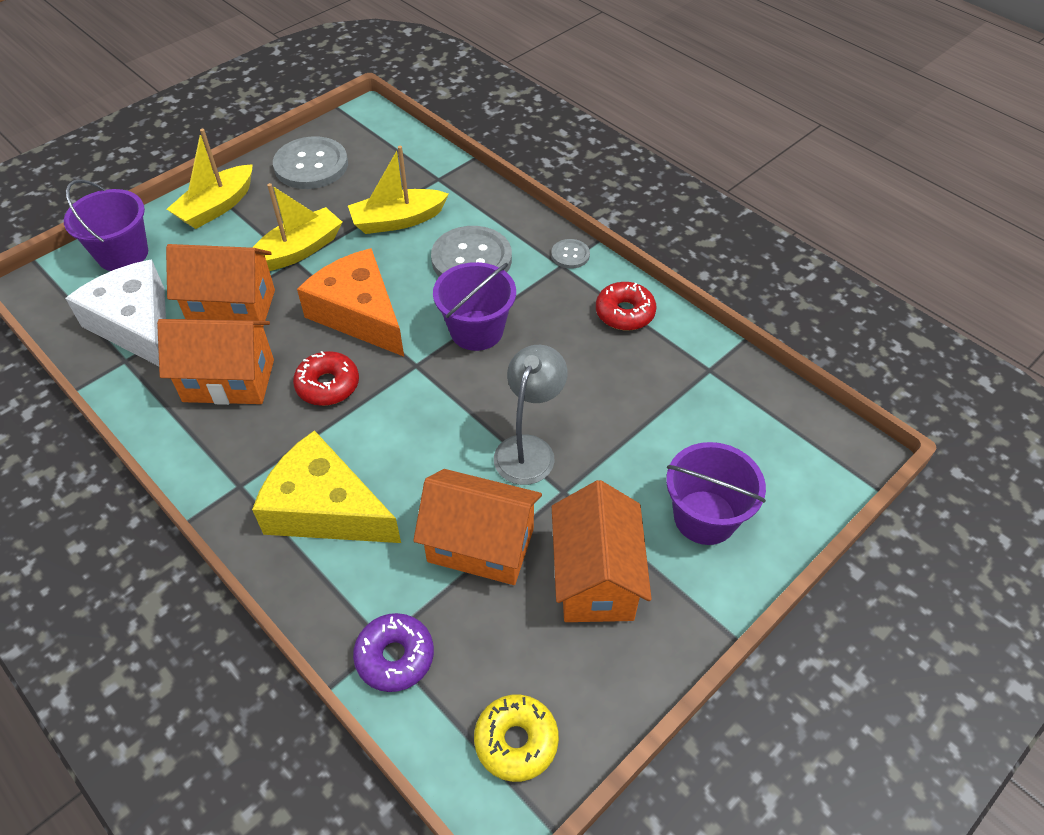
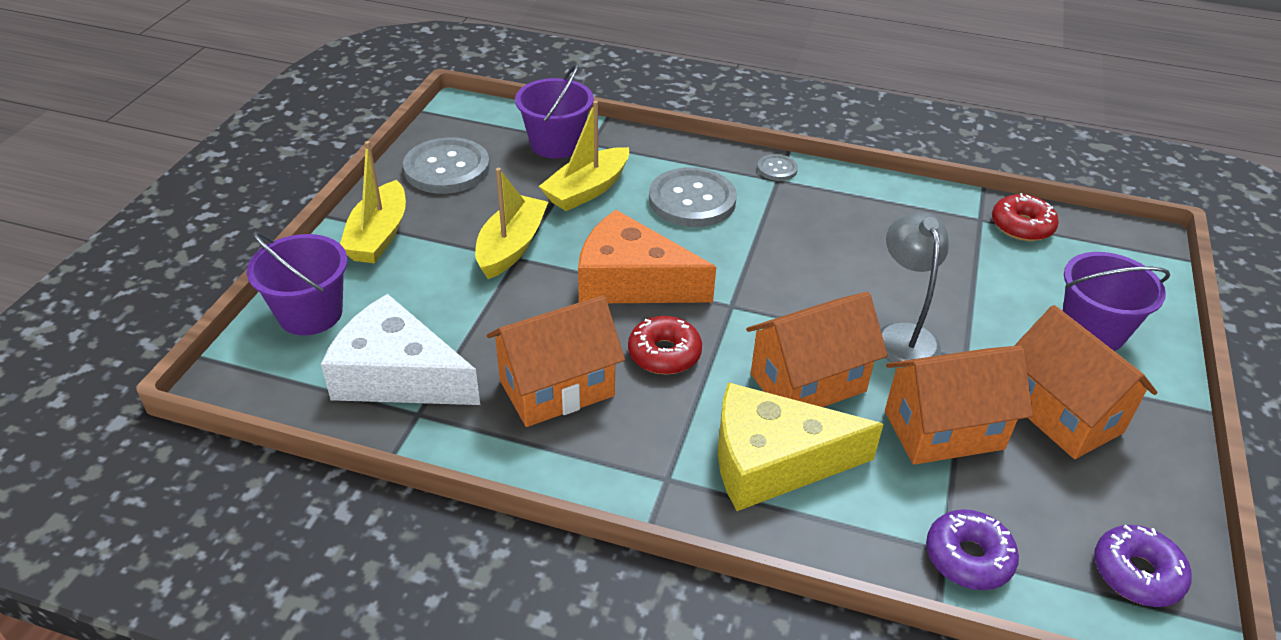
camera: 30 degrees left, 10 degrees down
orange house [166,244,275,326] -> orange house moved to [746,292,888,407]
purple bucket [433,262,516,351] -> purple bucket moved to [515,63,594,159]
yellow donut [474,695,559,782] -> purple donut [1094,525,1191,607]
red donut [596,282,656,331] -> red donut moved to [992,193,1059,241]

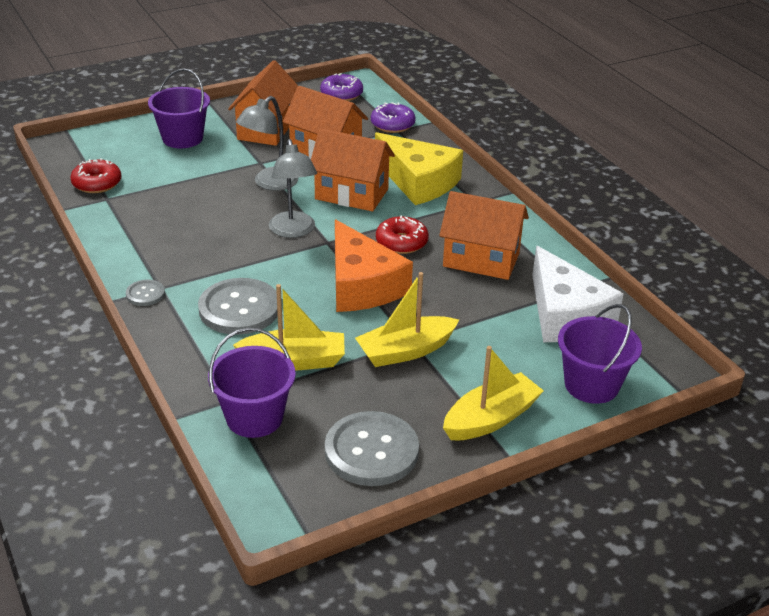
camera: 135 degrees left, 5 degrees down
none -> grey lamp [269,139,317,238]

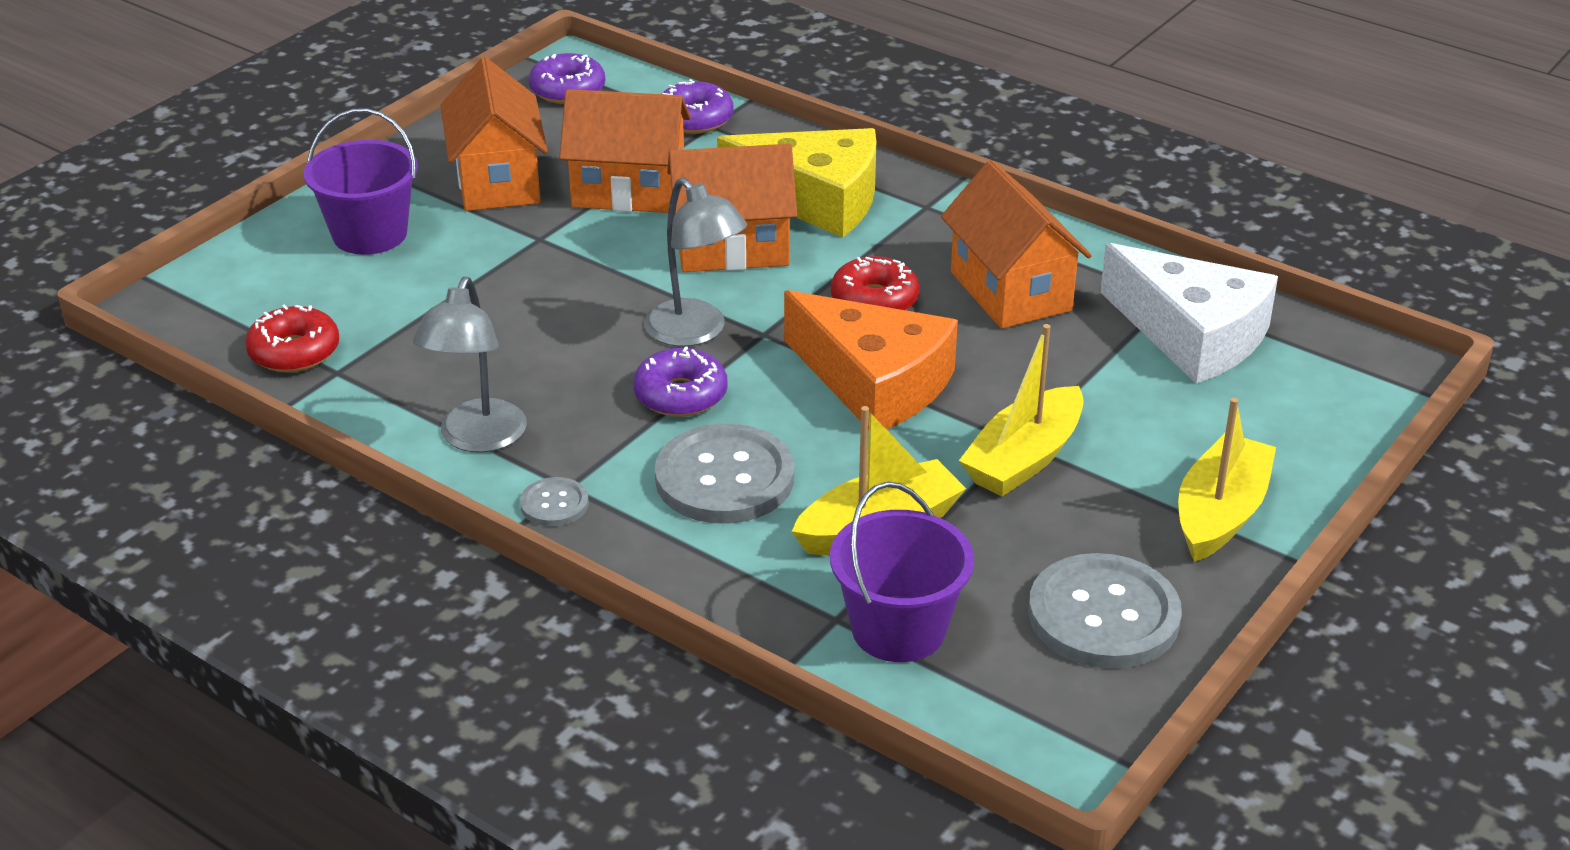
camera: 25 degrees left, 0 degrees up
grey lamp [236,96,298,191] -> grey lamp moved to [413,277,527,453]
orange house [439,191,529,280] -> orange house turned 75 degrees clockwise [941,160,1092,329]
purple bucket [558,304,642,404] -> none
none -> purple donut [633,346,728,417]

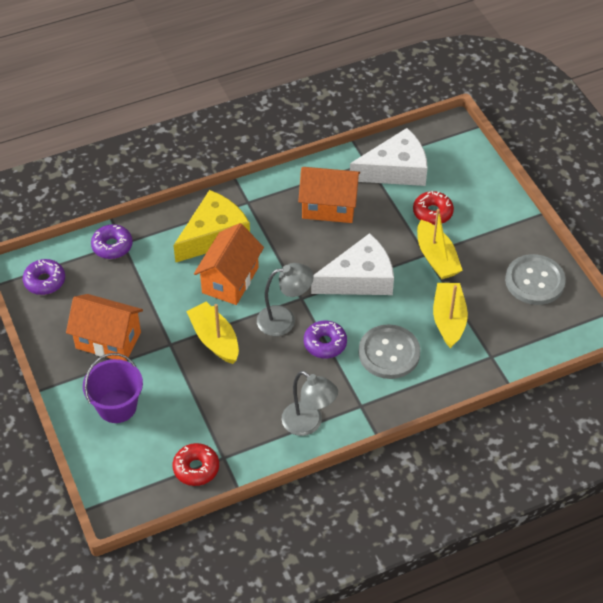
camera: 60 degrees left, 15 degrees up
grey button [520,477,589,527] -> none
orange house [559,89,691,213] -> none
orange cheese [784,290,958,430] -> white cheese [311,233,394,295]
purple bucket [830,482,974,662] -> none
red donut [831,256,920,310] -> red donut moved to [413,191,454,225]
yellow boat [1178,398,1276,562] -> yellow boat moved to [186,302,239,364]

